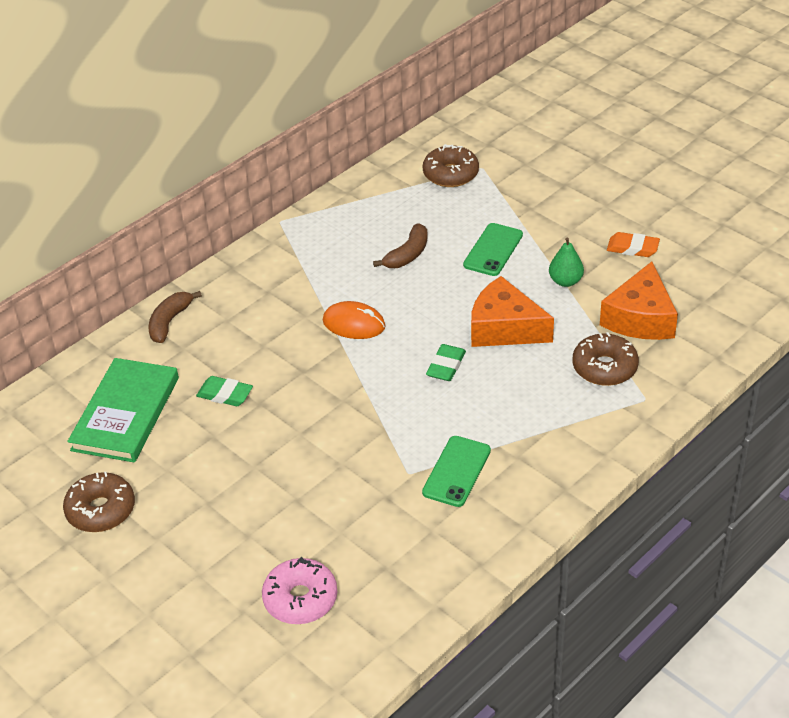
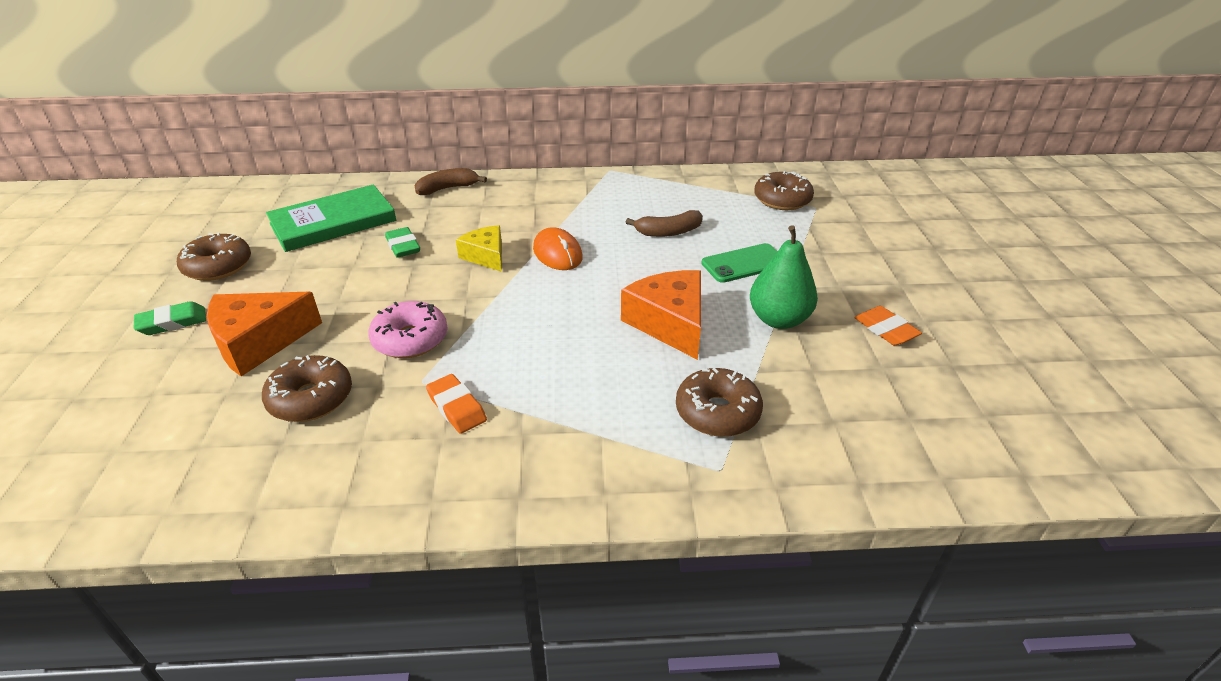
camera: 40 degrees right, 5 degrees down
pink donut [262,557,337,624] -> pink donut moved to [368,301,448,358]
green phone [422,436,491,507] -> orange eraser [426,374,487,434]
green eraser [426,344,466,381] -> green eraser moved to [134,301,206,335]
green pear [549,237,584,287] -> green pear [750,225,818,329], size x1.56
orange cheese [600,261,678,340] -> orange cheese moved to [207,292,322,377]
none -> brown donut [262,355,352,422]
none -> yellow cheese [456,225,502,272]

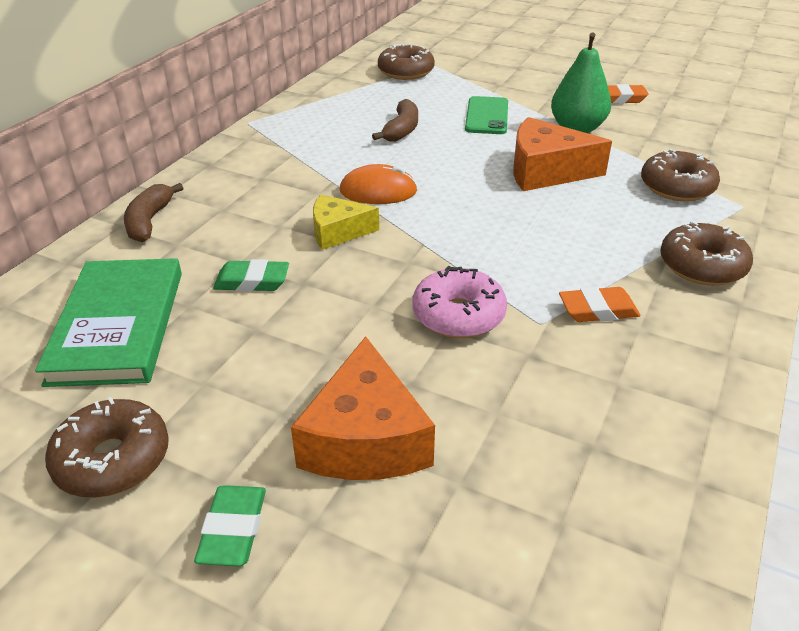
camera: 60 degrees left, 0 degrees up
brown donut [262,355,352,422] -> brown donut moved to [660,221,753,286]

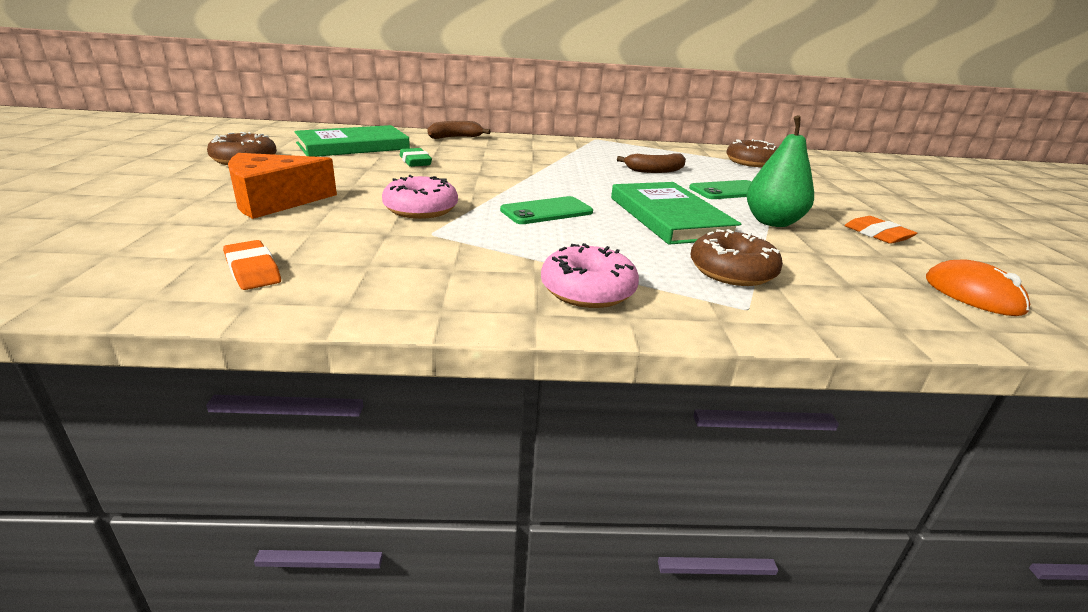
camera: 60 degrees right, 10 degrees down
green eraser [194,485,266,566] -> none
yellow cheese [313,195,379,250] -> none
orange mouse [340,164,418,204] -> orange mouse moved to [926,259,1030,316]
orange cheese [513,117,612,191] -> green book [611,182,741,245]
orange eraser [559,287,640,322] -> orange eraser moved to [223,240,281,290]
brown donut [660,221,753,286] -> pink donut [541,243,639,308]
none -> green phone [500,196,593,224]

